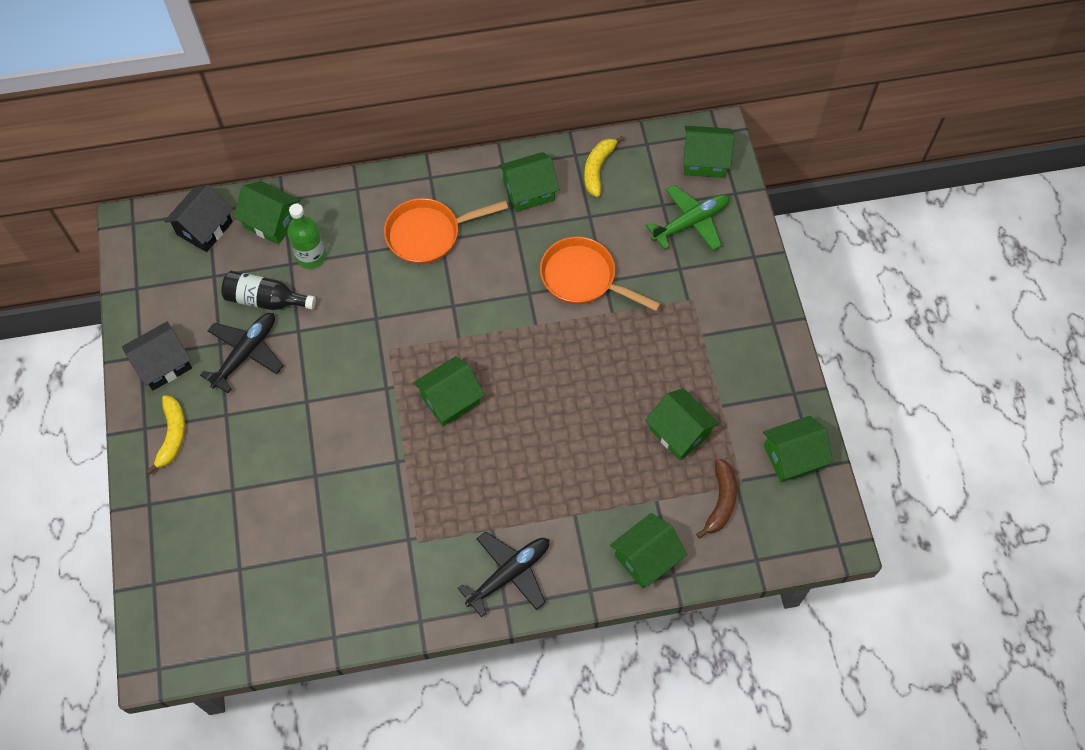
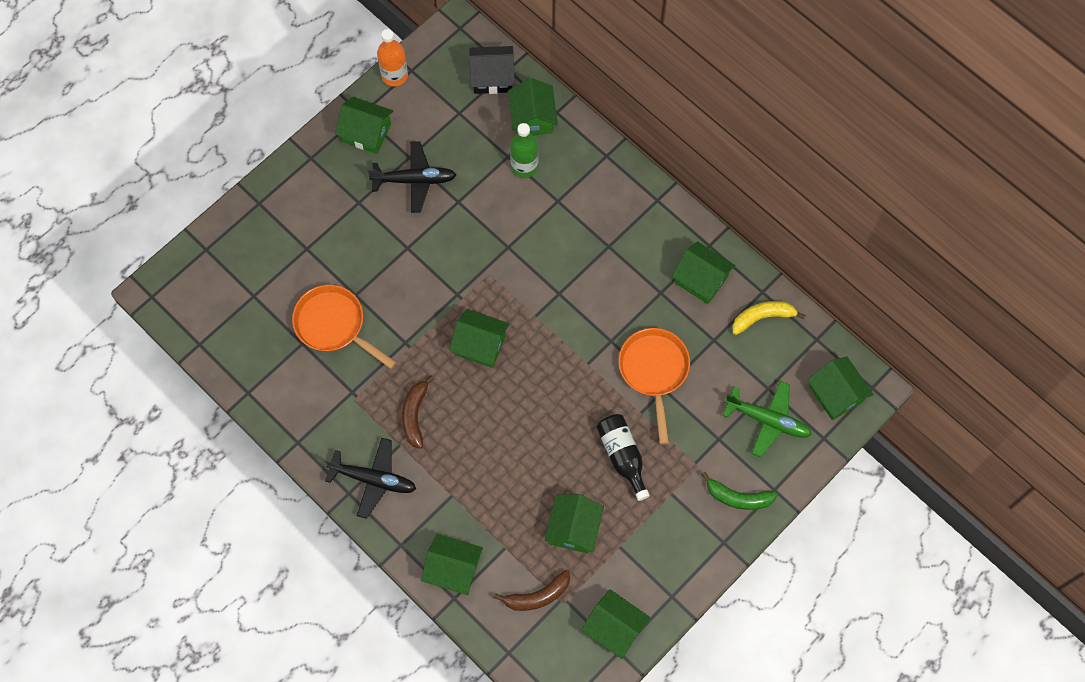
camera: 55 degrees right, 5 degrees up
black house [122,322,192,391] -> green house [335,97,393,154]
yellow banana [147,395,185,474] -> none
black bottle [221,271,316,310] -> black bottle moved to [596,414,650,501]
orange pan [384,198,508,264] -> orange pan moved to [292,285,397,369]
none -> orange bottle [377,29,408,86]
none -> brown banana [402,375,435,449]
none -> green banana [701,472,778,510]

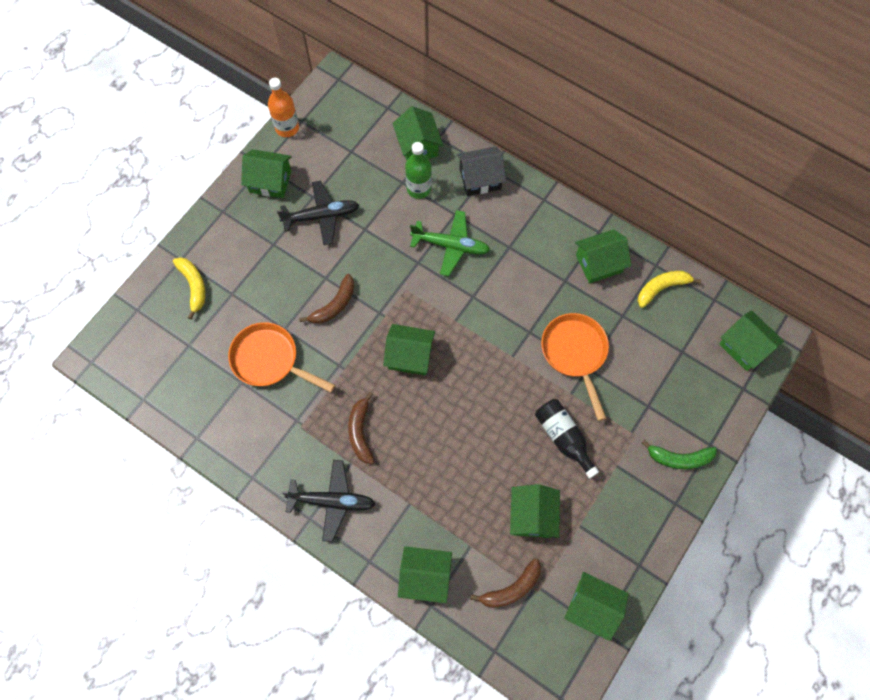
camera: 10 degrees left, 0 degrees up
black house [469,46,515,94] -> black house moved to [457,146,506,196]
green house [672,241,735,304] -> green house turned 45 degrees counterclockwise [575,229,632,284]
green plane [723,381,812,457] -> green plane moved to [410,210,490,276]
none -> yellow banana [173,257,206,320]
none -> brown banana [299,274,354,324]

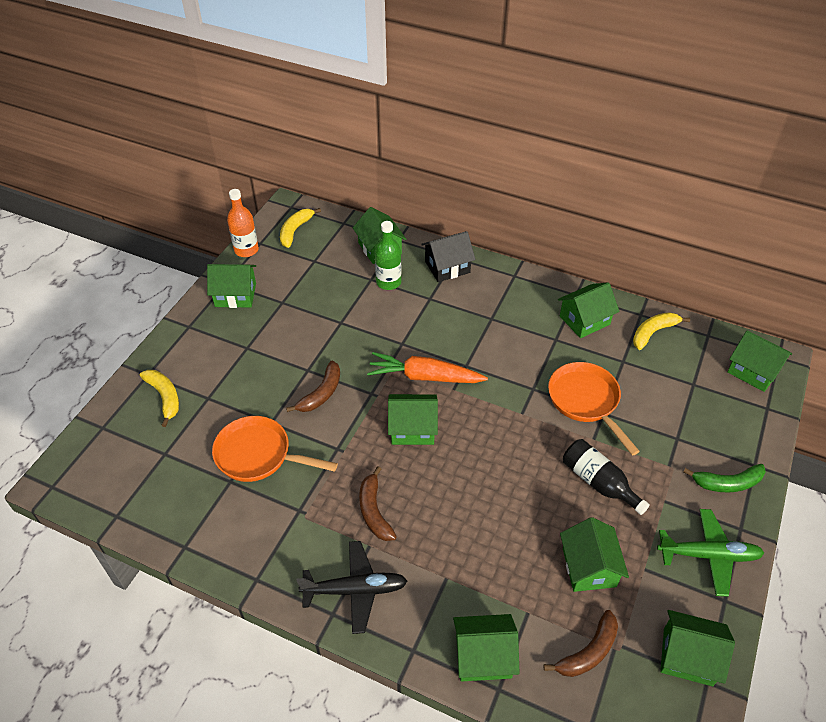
camera: 10 degrees left, 20 degrees down
black plane [277,181,359,245] -> none
green plane [410,210,490,276] -> green plane moved to [657,509,764,596]
none -> yellow banana [280,208,321,248]
none -> orange carrot [367,352,488,383]

